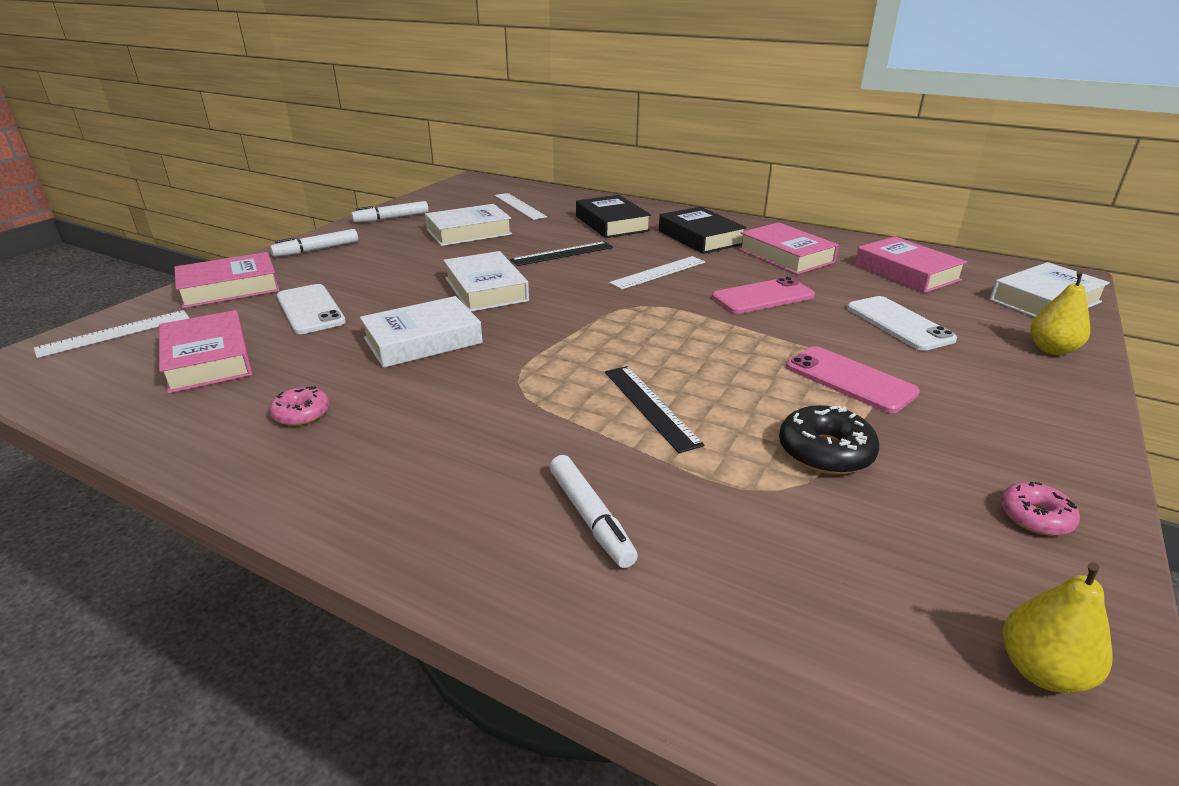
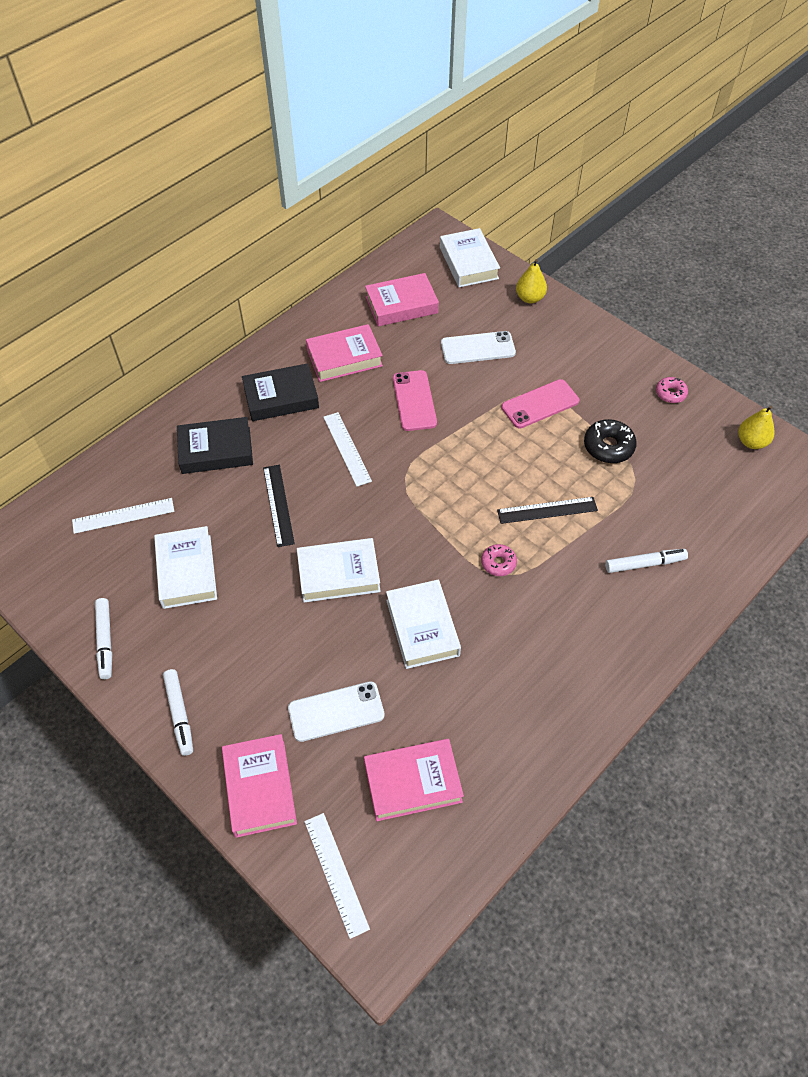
camera: 75 degrees left, 25 degrees up
pink donut [270,386,330,426] -> pink donut moved to [481,544,517,576]

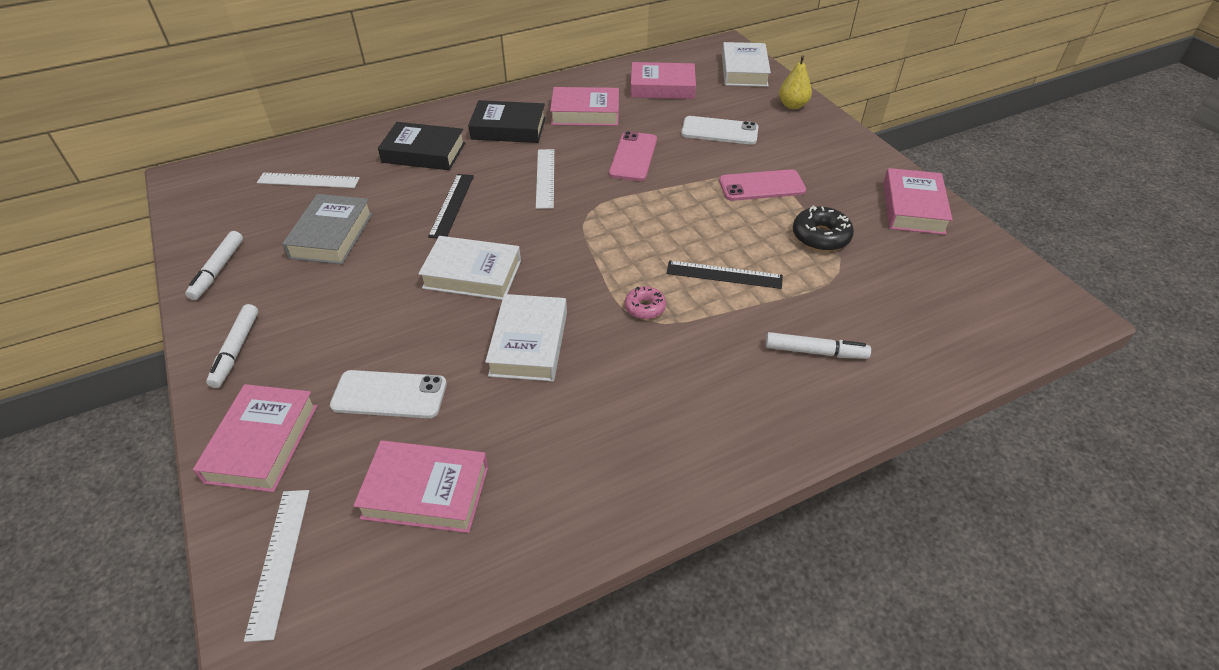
camera: 20 degrees right, 10 degrees down
white book [154,526,217,609] -> grey book [282,194,373,264]
pink donut [656,377,688,403] -> pink book [883,168,953,235]
yellow pear [738,406,775,449] -> none

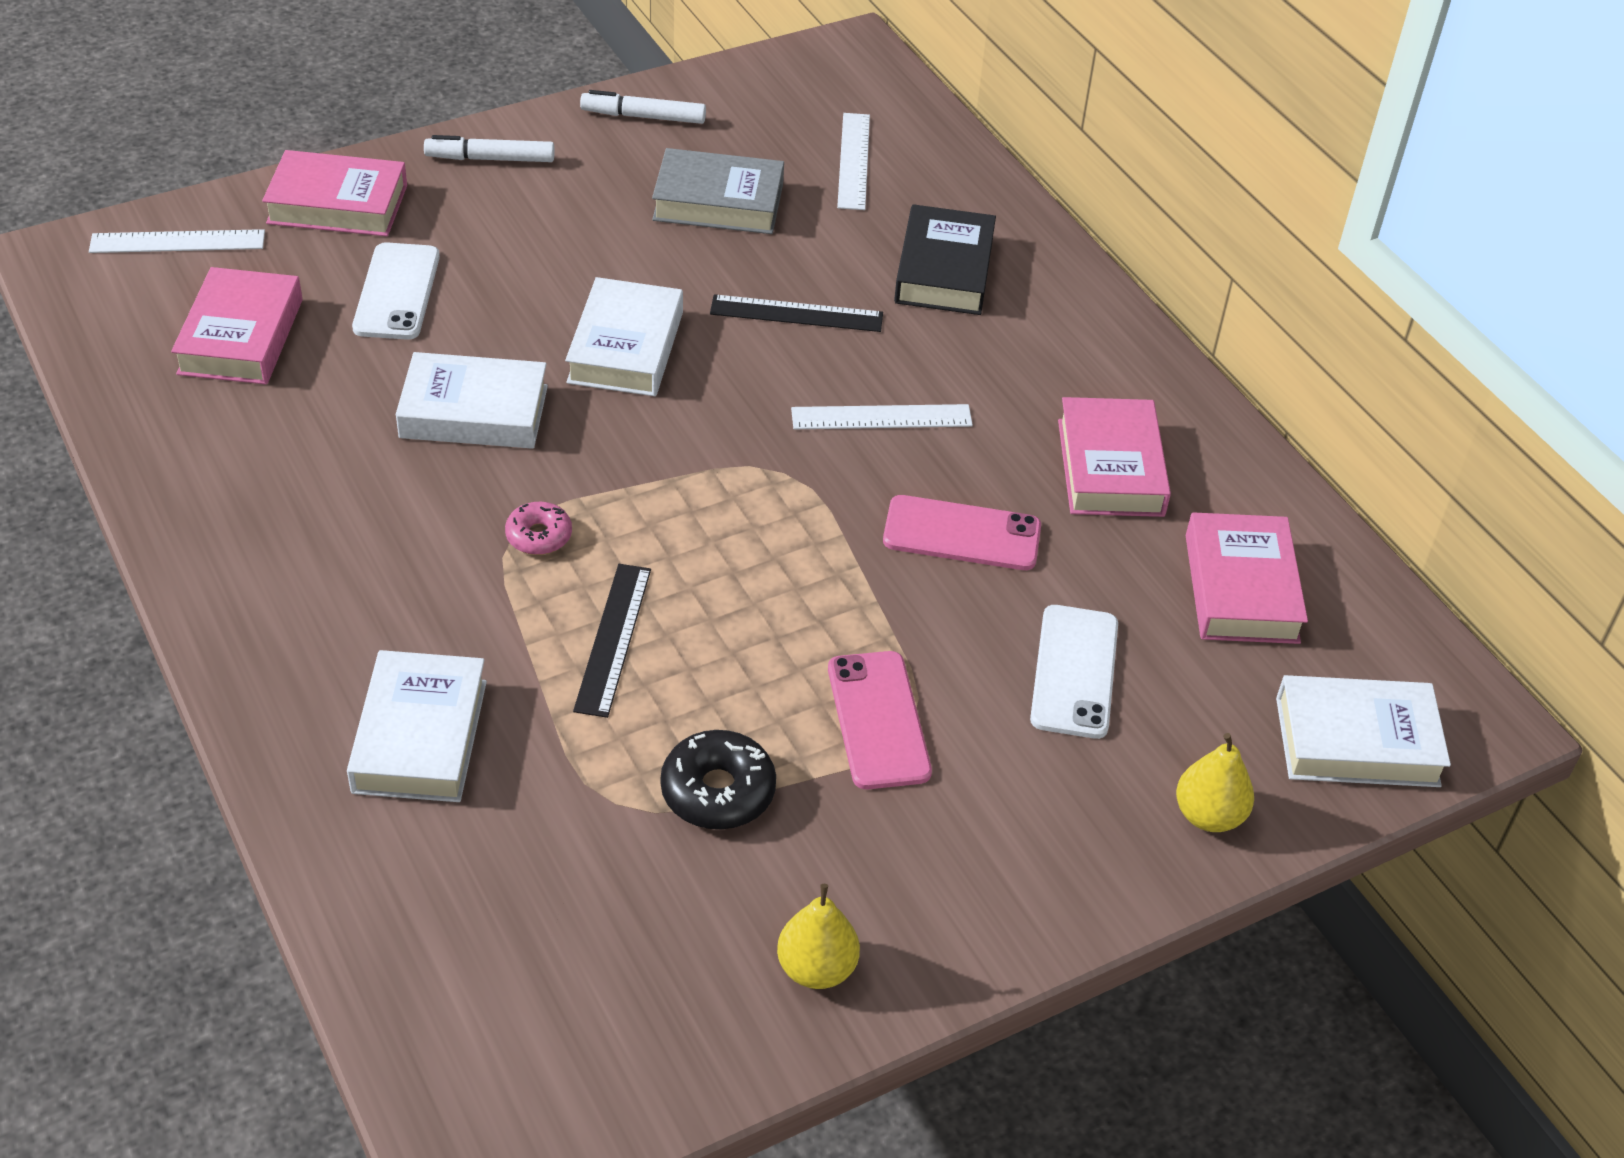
camera: 85 degrees right, 0 degrees up
black book [468,100,546,143] -> none
white marker [765,332,871,359] -> white book [347,650,487,802]
pink book [883,168,953,235] -> yellow pear [777,884,860,989]

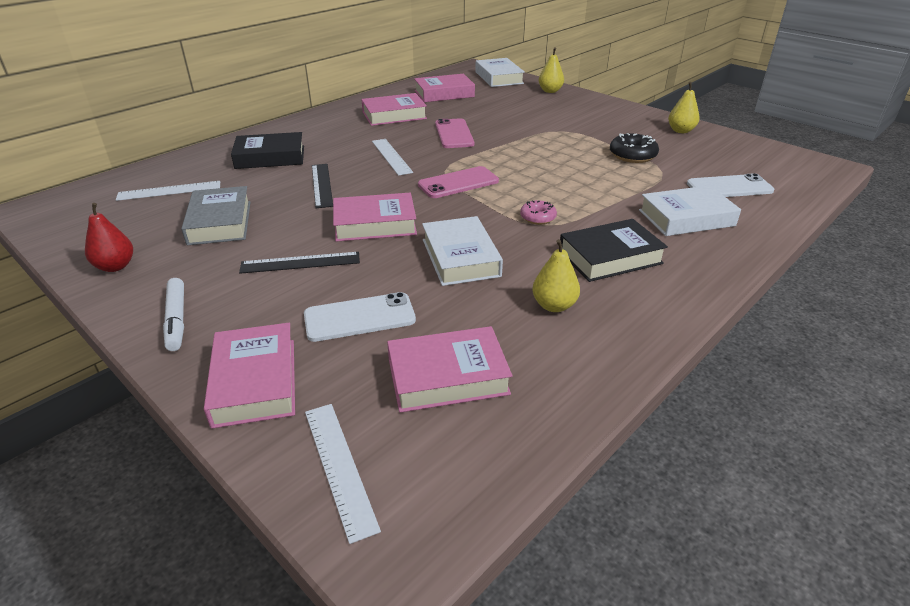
camera: 105 degrees left, 10 degrees down
white book [565,277,683,396] -> pink book [333,193,417,242]
black ruler [573,564,651,718] -> black ruler moved to [239,252,360,274]
white marker [580,90,706,124] -> red pear [85,203,133,272]
pink phone [828,651,932,789] -> pink phone moved to [418,166,499,198]
white phone [1030,605,1118,739] -> white phone moved to [687,173,774,197]
none -> yellow pear [532,239,580,312]
none -> black book [560,219,668,282]

